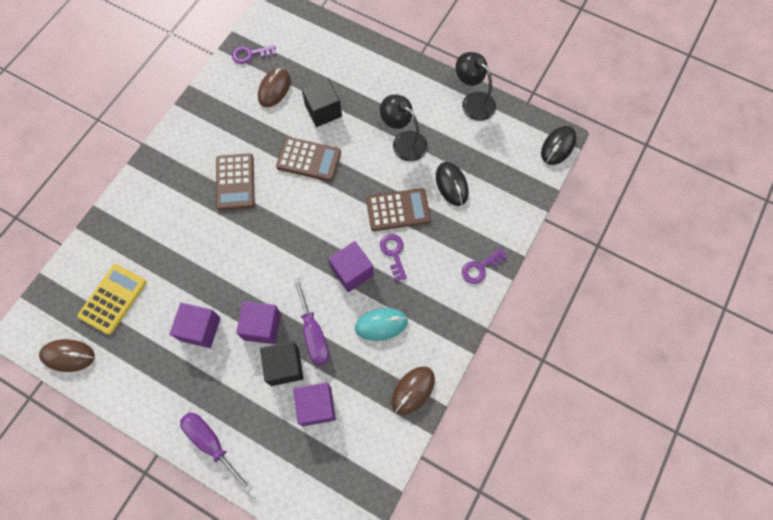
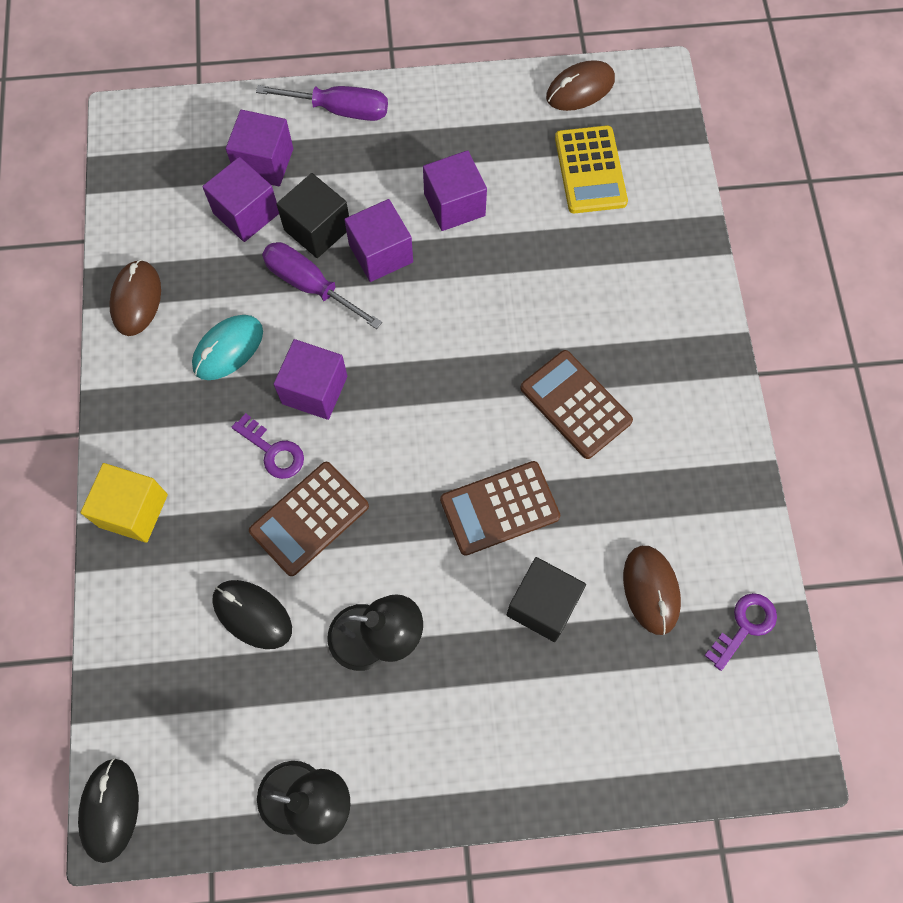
camera: 145 degrees right, 0 degrees up
purple key [462,248,508,284] -> yellow cube [80,463,168,543]
none -> purple cube [226,110,293,186]

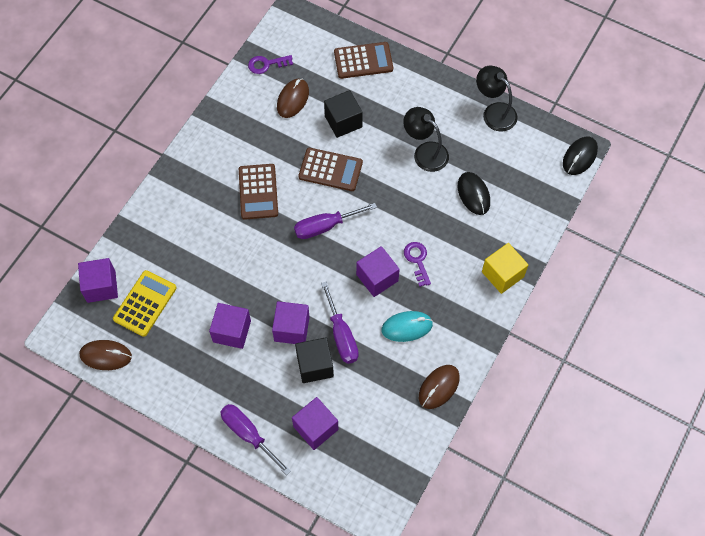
camera: 145 degrees left, 5 degrees down
purple cube [202,157,279,242] -> purple cube moved to [78,258,118,303]
brown calculator [249,462,369,576] -> brown calculator moved to [334,42,393,79]
none -> purple screwdriver [294,203,377,239]

